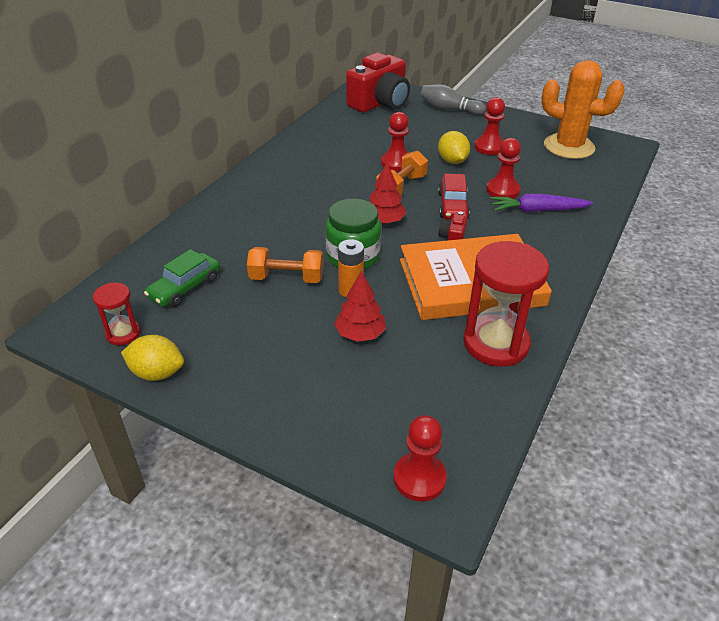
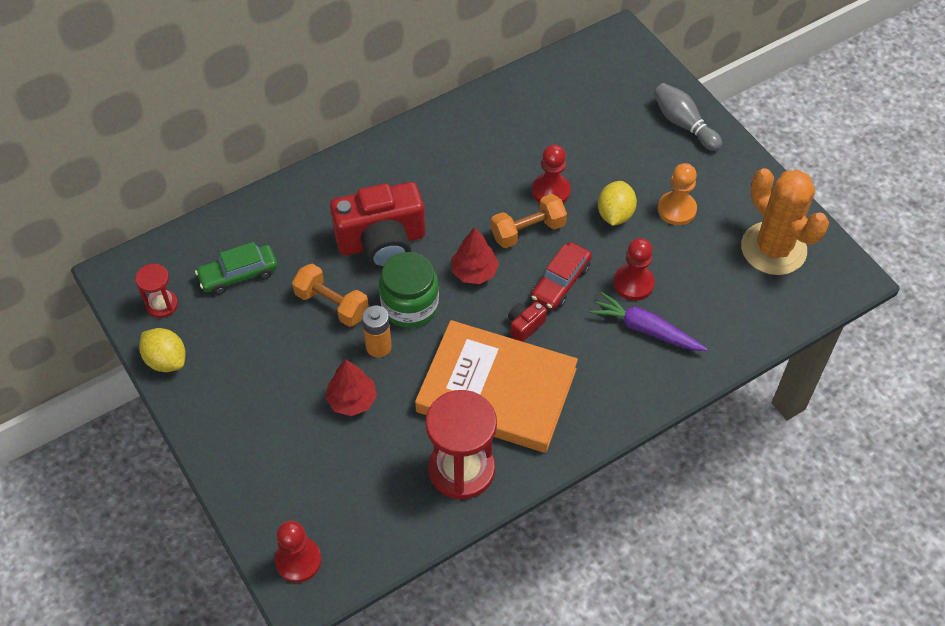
camera: 30 degrees right, 15 degrees up
red camera [346,53,410,113] -> red camera moved to [330,182,425,269]
red pawn [474,97,505,155] -> orange pawn [658,163,697,225]

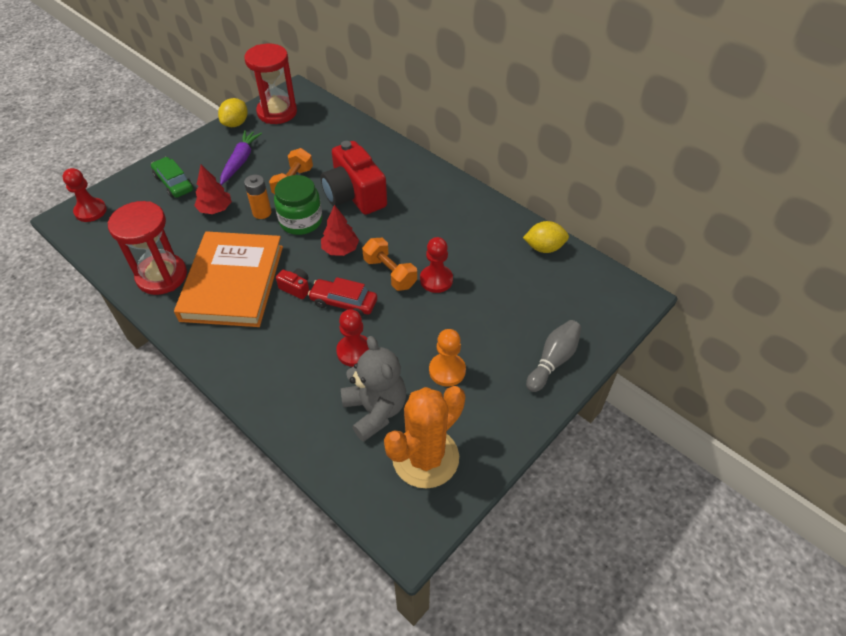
camera: 75 degrees right, 5 degrees down
red hourglass [135,264,178,318] -> red hourglass [244,44,297,124], size x1.93
green car [195,242,278,295] -> green car moved to [151,157,193,198]
purple carrot [590,292,707,351] -> purple carrot moved to [220,130,262,185]
yellow lemon [598,181,637,226] -> yellow lemon moved to [523,221,569,253]
none -> grey teddy bear [341,336,406,442]

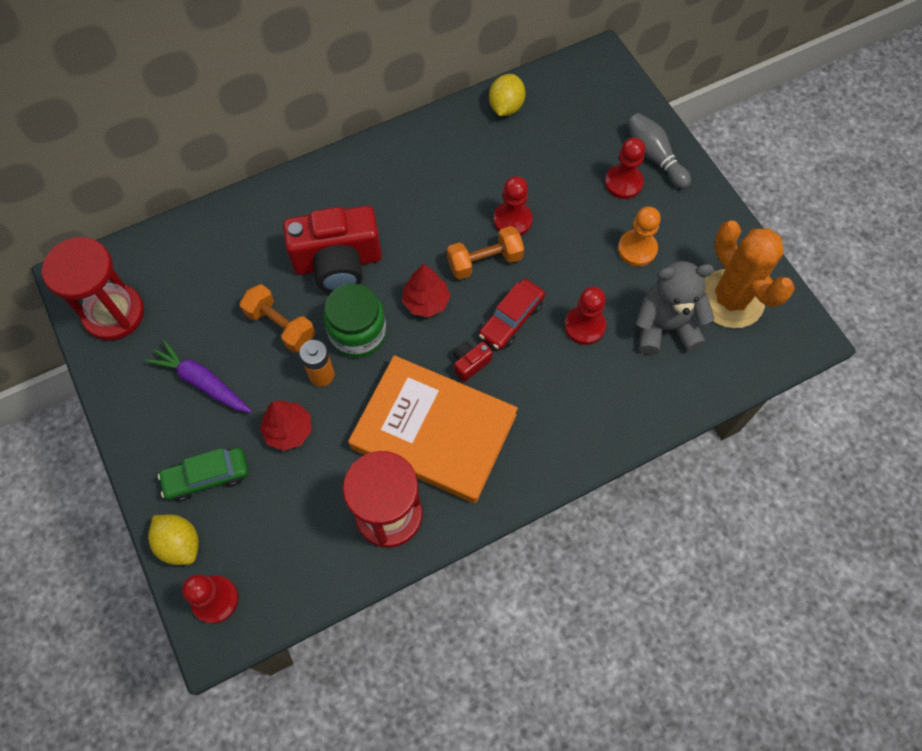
camera: 70 degrees left, 15 degrees up
yellow lemon [218,98,248,127] -> yellow lemon moved to [148,515,199,565]
none -> red pawn [605,138,645,199]

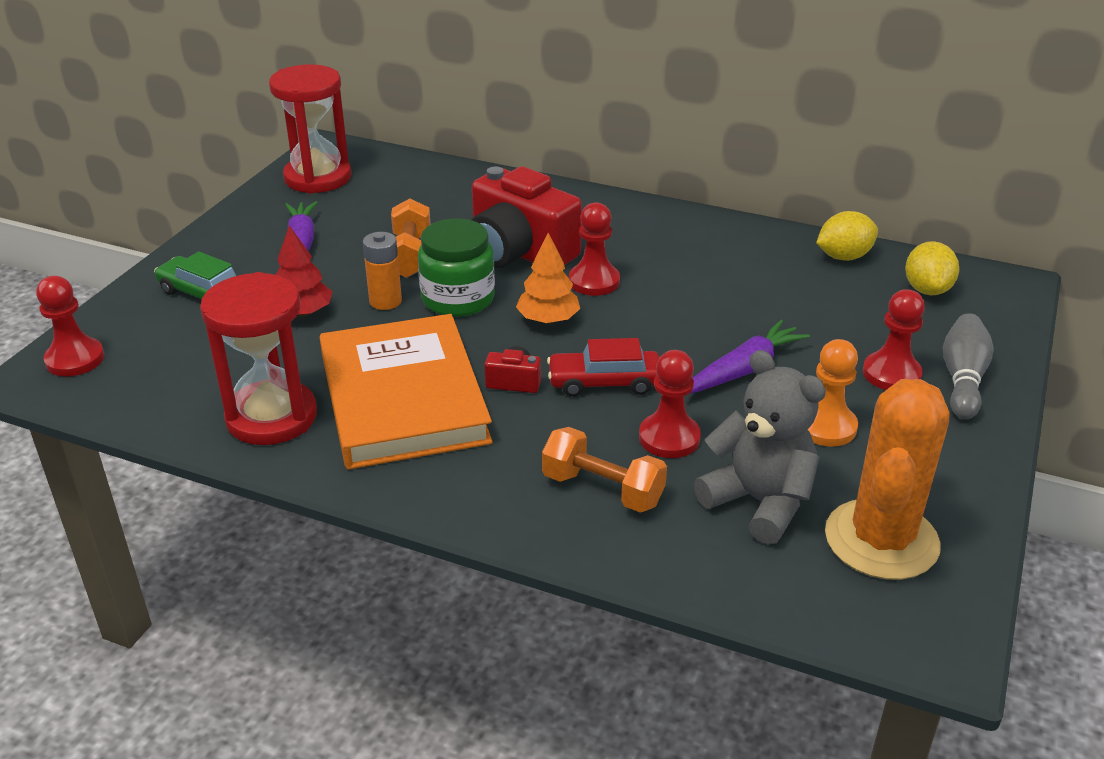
camera: 50 degrees right, 30 degrees down
yellow lemon [148,515,199,565] -> yellow lemon moved to [905,241,959,295]
red tree [402,264,451,317] -> orange tree [516,233,580,324]
orange dumbbell [447,226,524,280] -> orange dumbbell moved to [542,427,667,513]
red pawn [494,176,532,236] -> red pawn moved to [569,202,620,296]
none -> purple carrot [689,320,810,394]

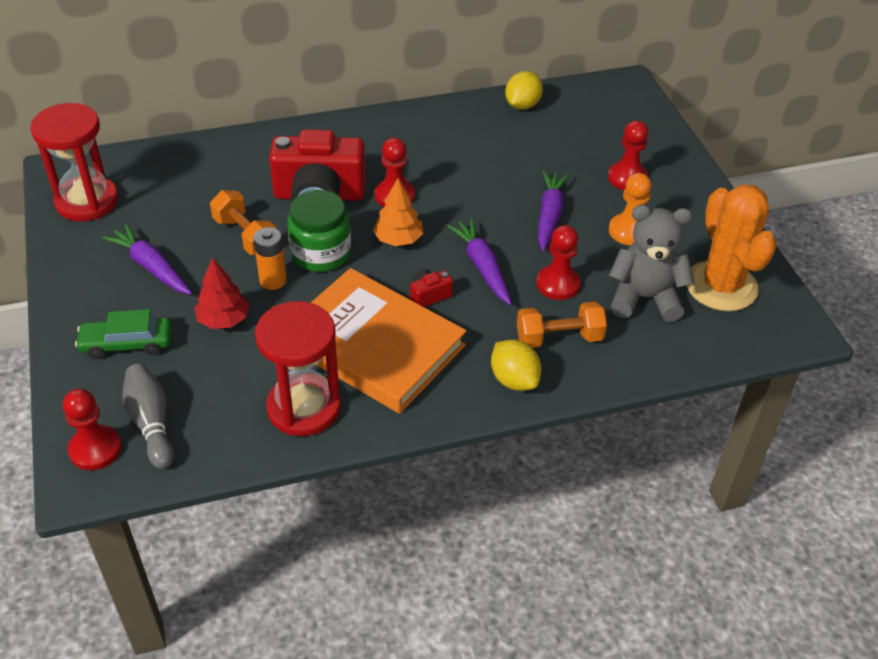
camera: 40 degrees left, 10 degrees up
red car [547,338,660,397] -> purple carrot [447,218,512,305]
yellow lemon [905,241,959,295] -> yellow lemon moved to [491,340,541,391]
grey bowling pin [943,313,993,419] -> grey bowling pin moved to [122,364,174,469]

